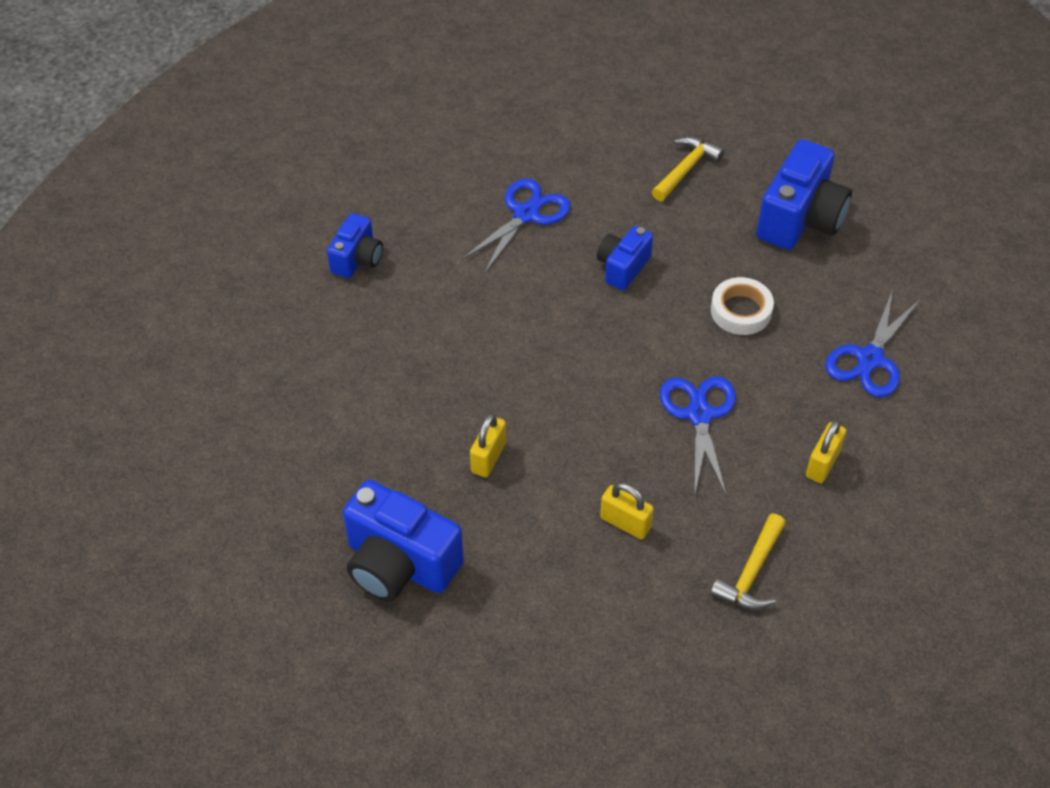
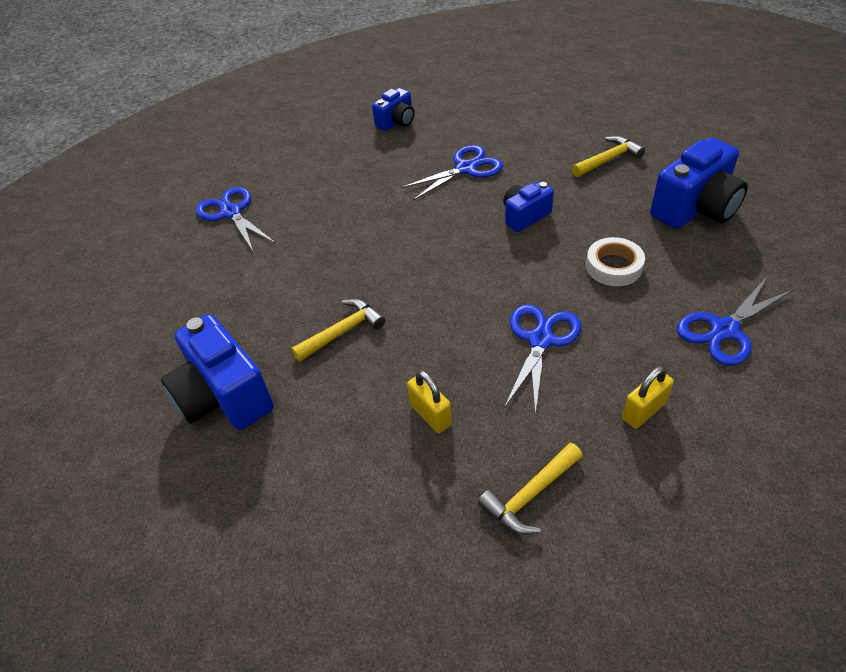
camera: 25 degrees right, 5 degrees down
blue camera [327,213,383,278] -> blue camera moved to [372,88,415,131]
yellow padlock [470,413,506,477] -> yellow hammer [291,299,385,361]
none -> blue scissors [196,187,275,253]

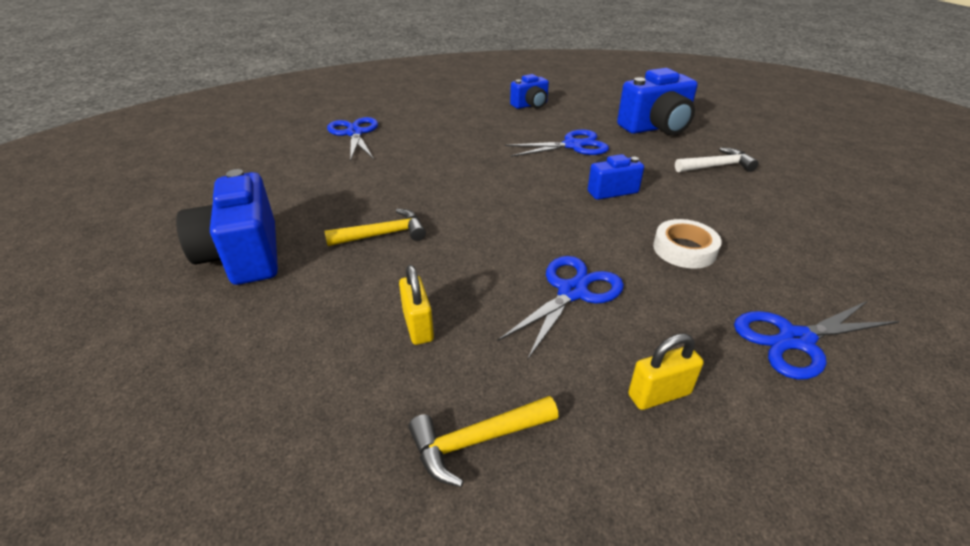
camera: 15 degrees right, 10 degrees down
yellow hammer [572,136,645,177] -> white hammer [675,147,759,172]
blue camera [650,137,748,229] -> blue camera moved to [617,68,698,135]

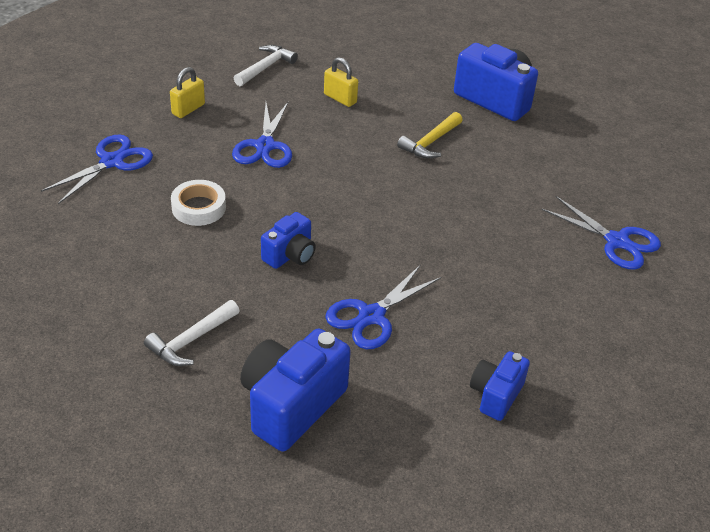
camera: 145 degrees right, 5 degrees up
yellow hammer [408,396,559,487] -> white hammer [234,45,298,86]

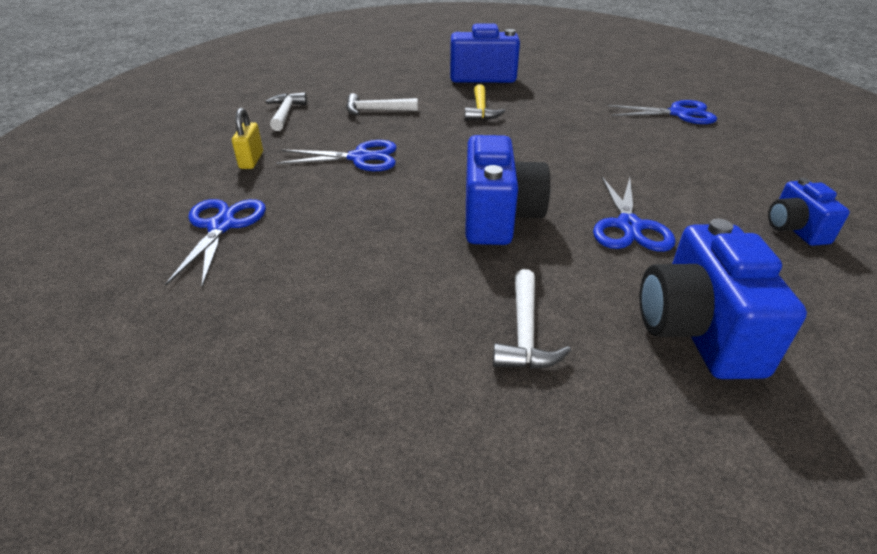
camera: 35 degrees left, 5 degrees down
white tape [171,180,226,226] -> none
blue scissors [232,102,292,168] -> blue scissors turned 60 degrees counterclockwise [276,140,397,171]
blue camera [261,212,316,269] -> blue camera [466,135,550,245], size x1.74
yellow padlock [324,57,358,107] -> white hammer [346,93,418,115]

